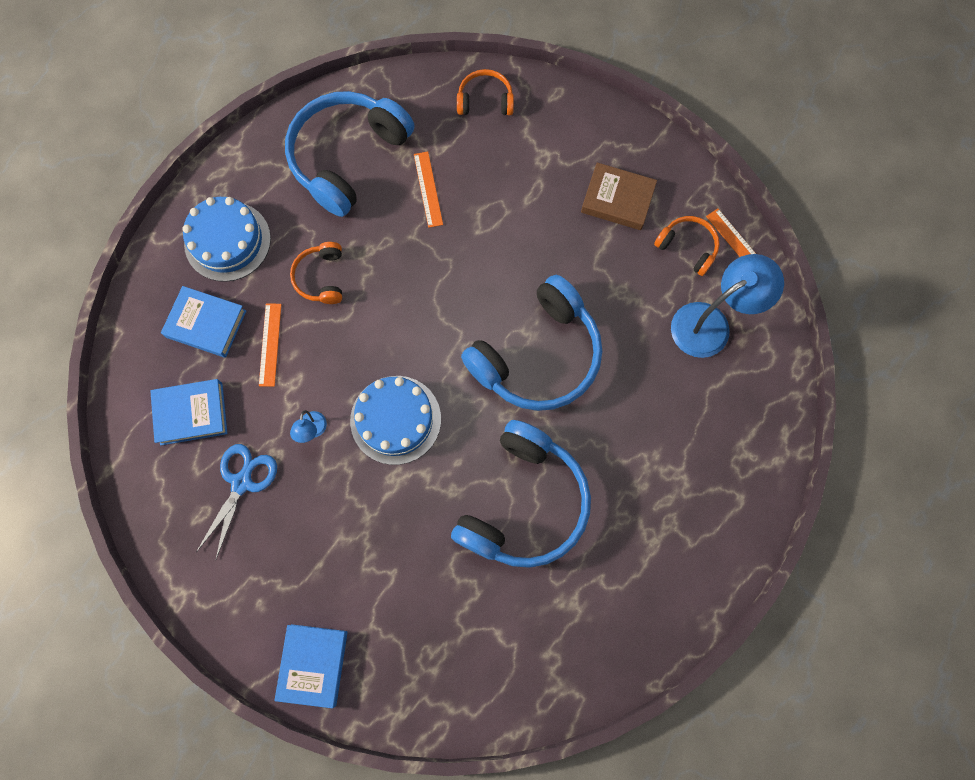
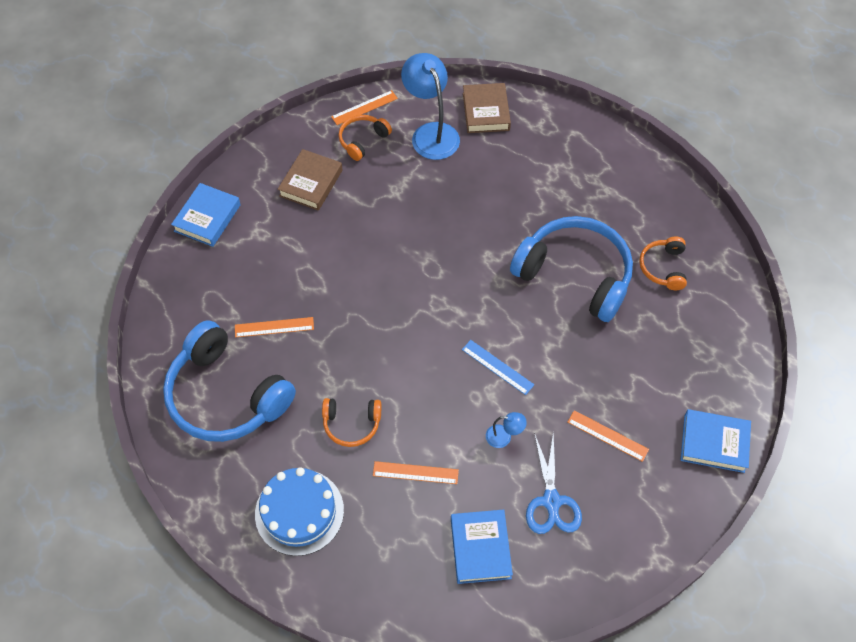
camera: 85 degrees left, 15 degrees down
blue book [161,286,246,358] -> blue book moved to [171,183,241,247]
blue scissors [196,444,277,559] -> blue scissors turned 120 degrees counterclockwise [526,432,582,534]
blue cake [350,376,441,465] -> blue ruler [462,340,534,395]
orange headphones [457,69,514,115] -> orange headphones moved to [639,237,687,290]
blue headphones [461,275,602,411] -> none
none -> brown book [463,83,511,133]
none -> orange ruler [568,410,649,462]

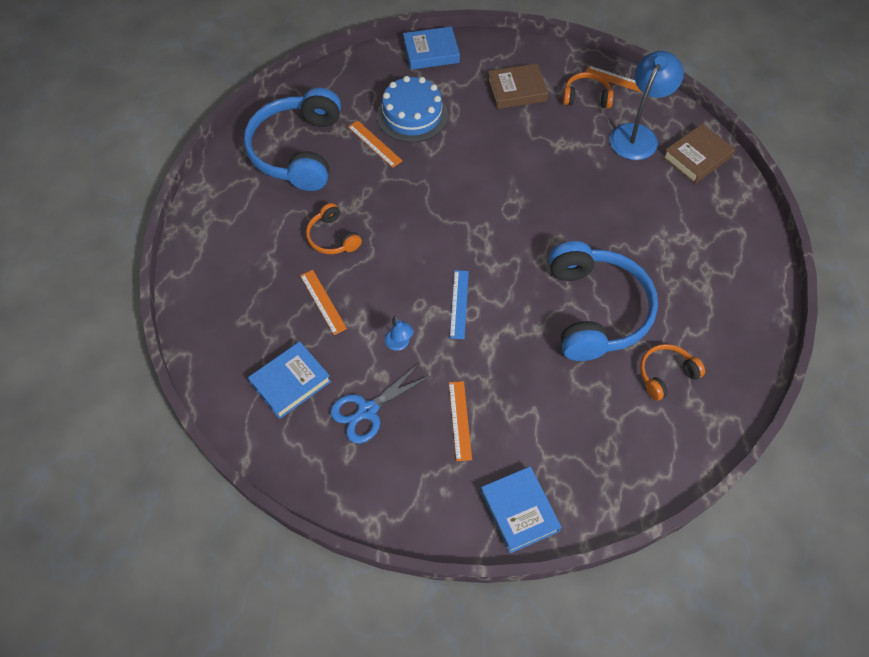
camera: 55 degrees right, 0 degrees up
blue cake [255,467,344,556] -> blue cake moved to [377,76,448,143]

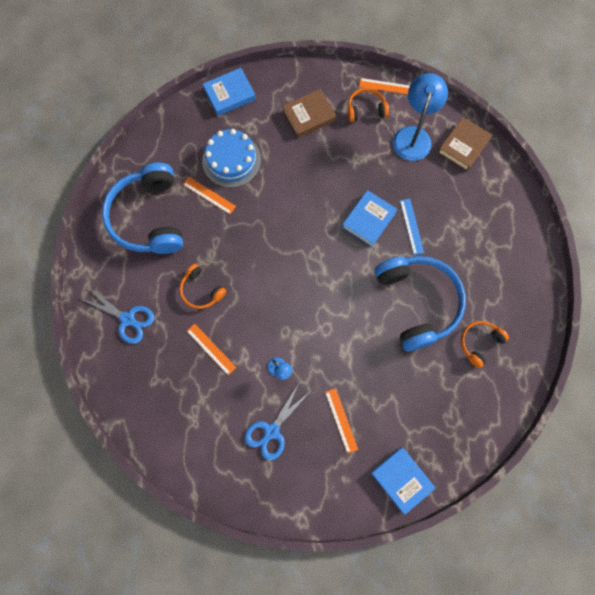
camera: 15 degrees left, 15 degrees up
blue book [248,341,331,419] -> blue book moved to [342,190,398,247]
blue ruler [450,270,469,339] -> blue ruler moved to [400,199,424,255]
none -> blue scissors [82,287,154,344]

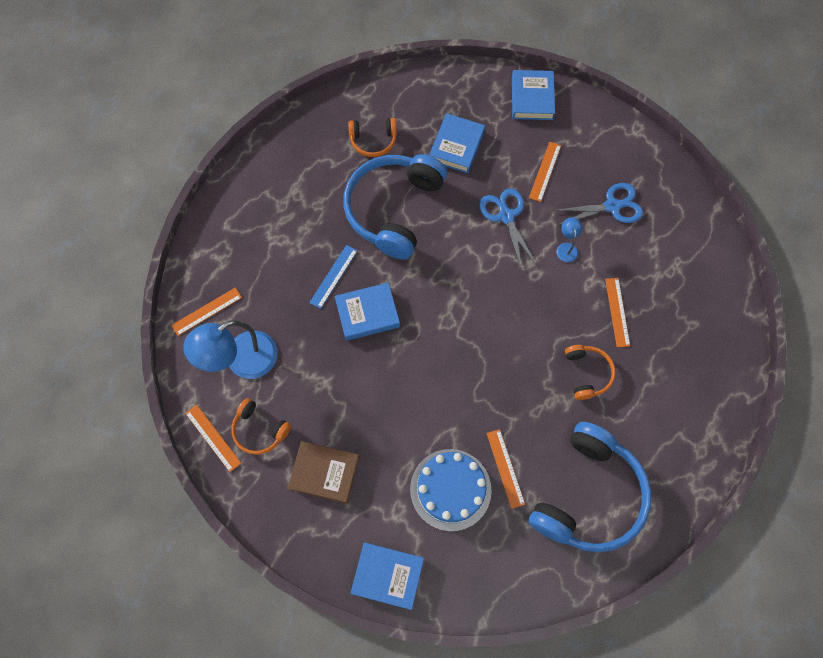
camera: 140 degrees left, 5 degrees down
blue scissors [82,287,154,344] -> blue scissors moved to [480,188,537,269]
brown book [438,117,492,171] -> orange ruler [171,287,242,336]
none -> blue book [429,113,485,173]

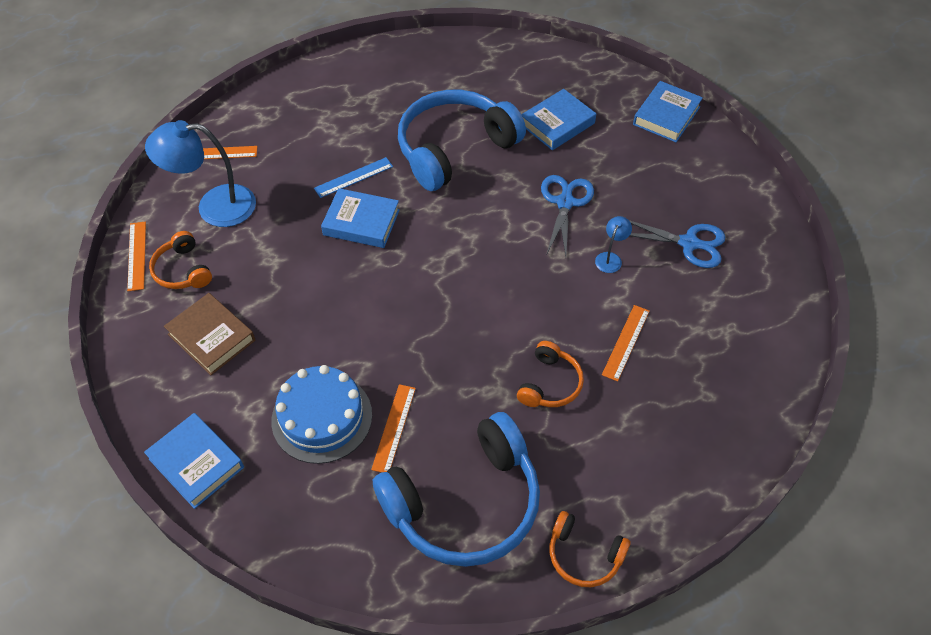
camera: 30 degrees right, 15 degrees down
orange headphones [348,118,397,157] -> orange headphones moved to [550,511,631,587]
orange ruler [529,142,561,202] -> none

